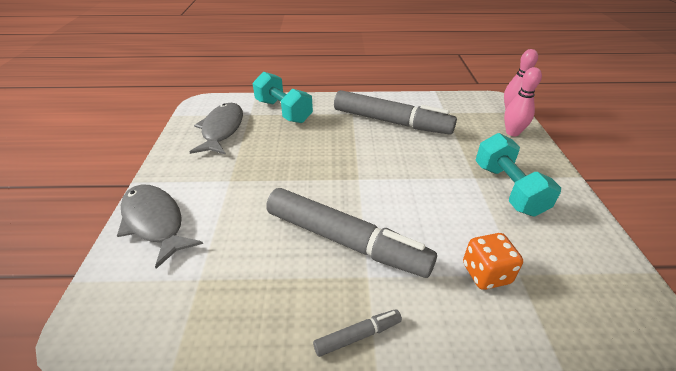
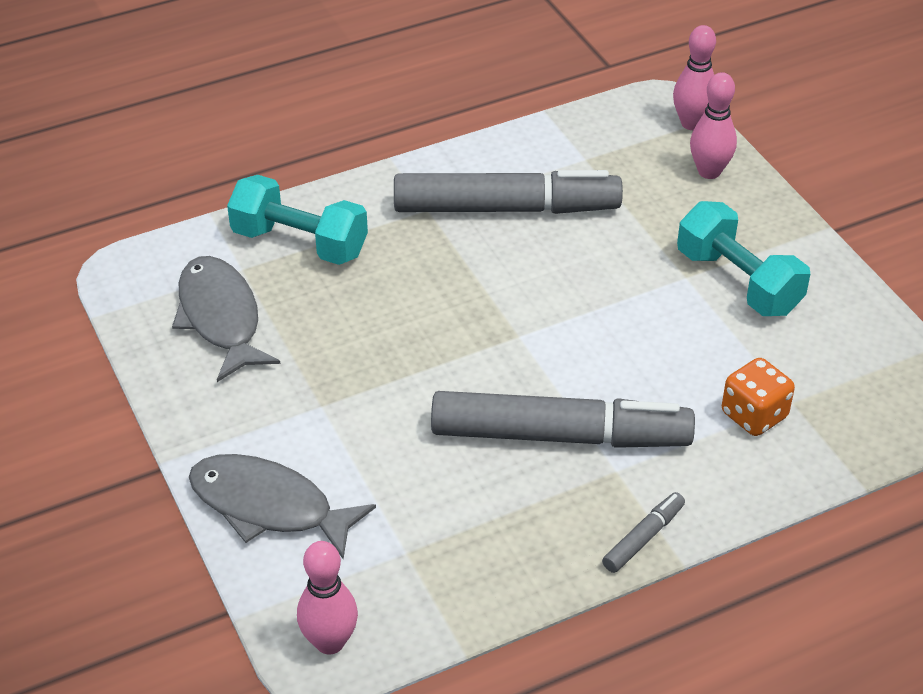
camera: 25 degrees left, 5 degrees up
none -> pink bowling pin [297,541,358,655]

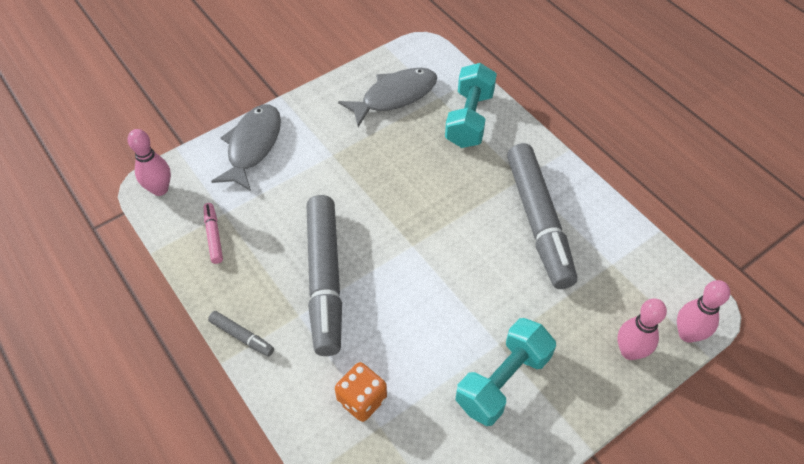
camera: 80 degrees right, 10 degrees up
none -> pink marker [204,203,223,264]

